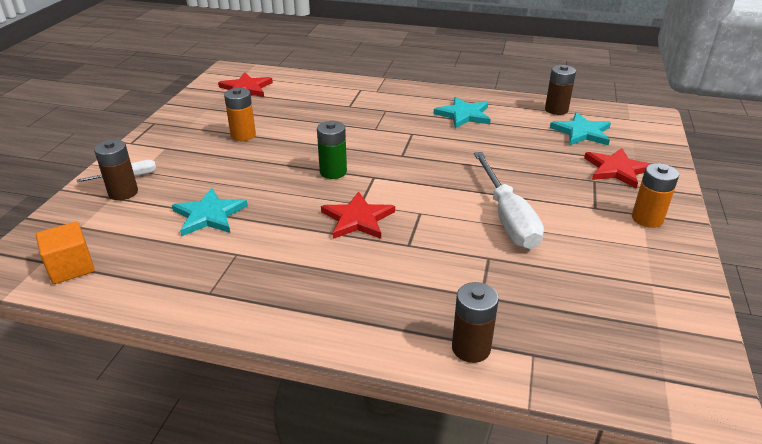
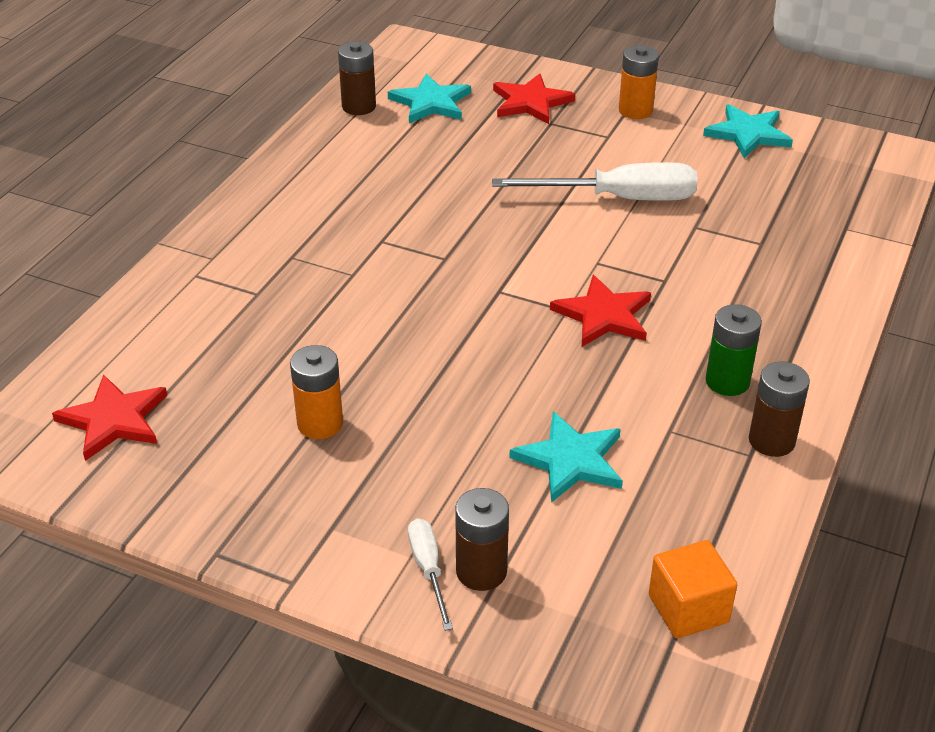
camera: 80 degrees left, 5 degrees up
green battery [317,121,347,179] -> green battery moved to [706,304,762,396]
turquoise star [434,97,491,128] -> turquoise star moved to [703,104,793,158]
brown battery [452,282,499,363] -> brown battery moved to [749,362,810,457]

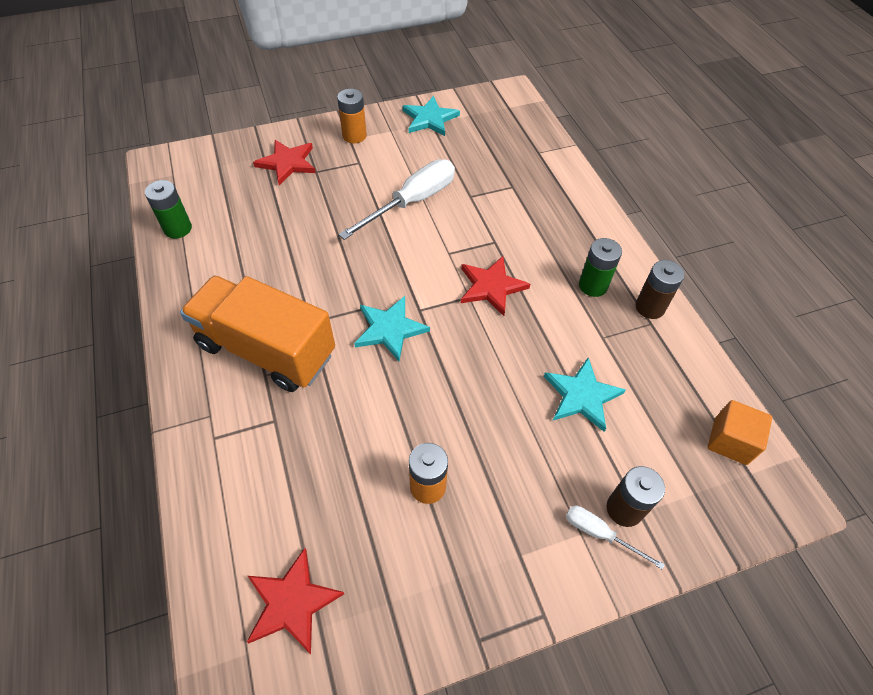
camera: 45 degrees left, 15 degrees up
brown battery [338,42,376,115] -> green battery [145,180,192,238]
turquoise star [388,73,471,123] -> turquoise star moved to [354,296,430,361]
none -> orange truck [180,275,335,392]

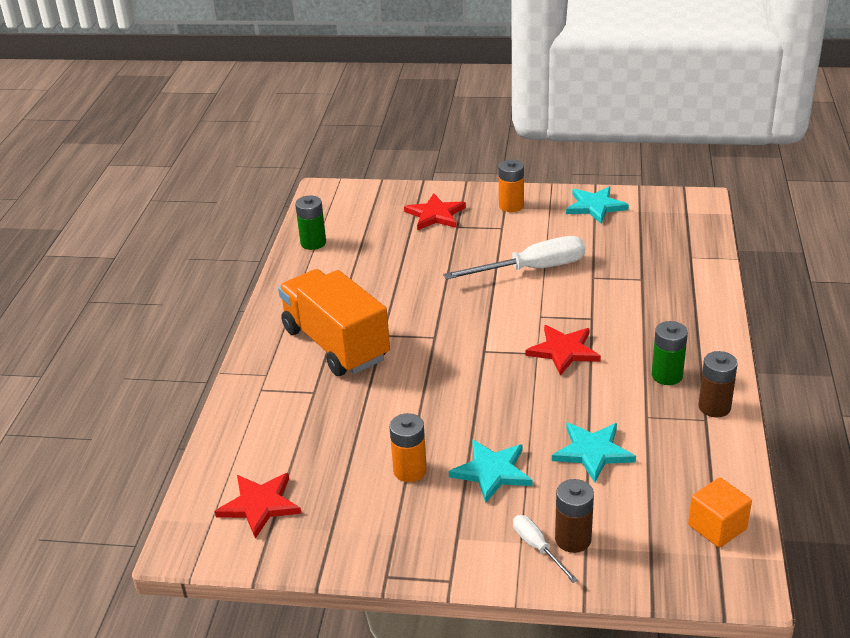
camera: 30 degrees right, 20 degrees down
turquoise star [354,296,430,361] -> turquoise star moved to [449,440,532,503]

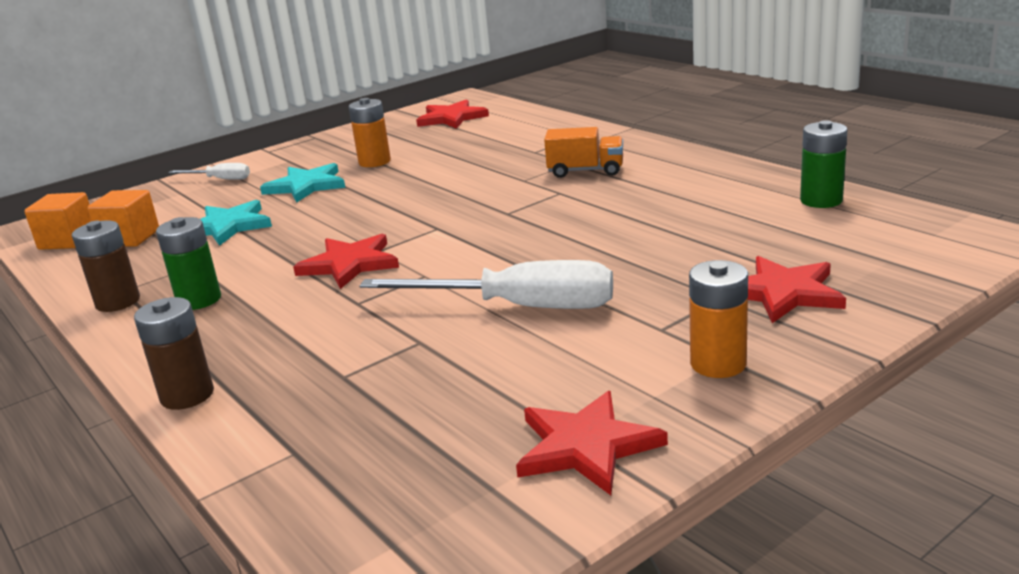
camera: 135 degrees right, 10 degrees down
orange truck [278,269,390,376] -> orange truck [544,127,623,178], size x0.49
white screwdriver [443,236,585,280] -> white screwdriver turned 105 degrees counterclockwise [360,260,613,309]
brown battery [555,479,594,553] -> brown battery moved to [134,297,214,410]
turquoise star [566,187,629,223] -> red star [516,391,668,495]
none -> orange cube [87,190,159,247]

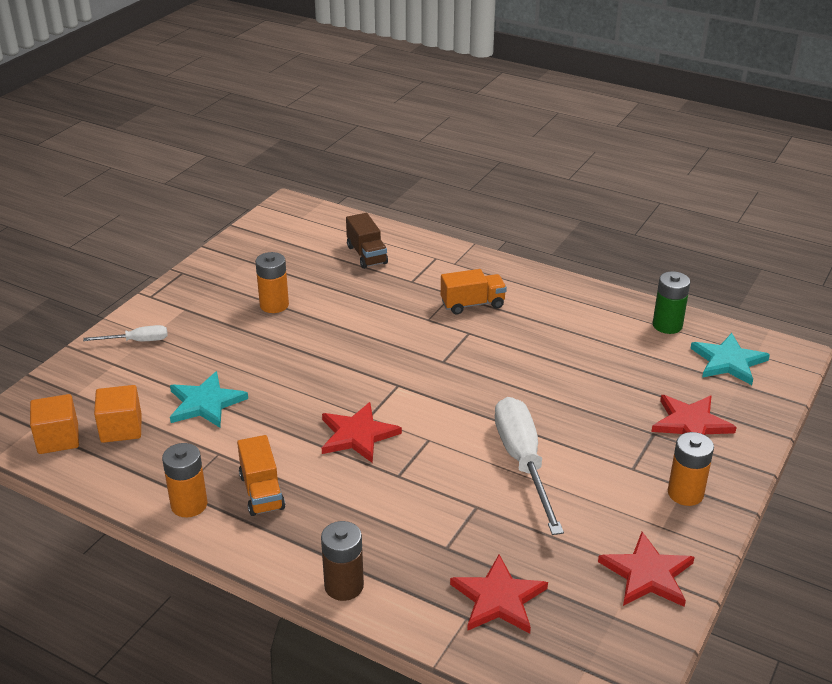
camera: 25 degrees left, 10 degrees up
brown battery [72,221,140,312] -> orange battery [162,443,207,518]
green battery [156,217,221,310] -> orange truck [237,435,285,516]
turquoise star [260,163,345,202] -> turquoise star moved to [690,333,770,385]
white screwdriver [360,260,613,309] -> white screwdriver turned 90 degrees counterclockwise [495,397,564,535]
red star [416,99,489,129] -> red star moved to [450,554,548,634]
none -> brown truck [346,213,388,269]

